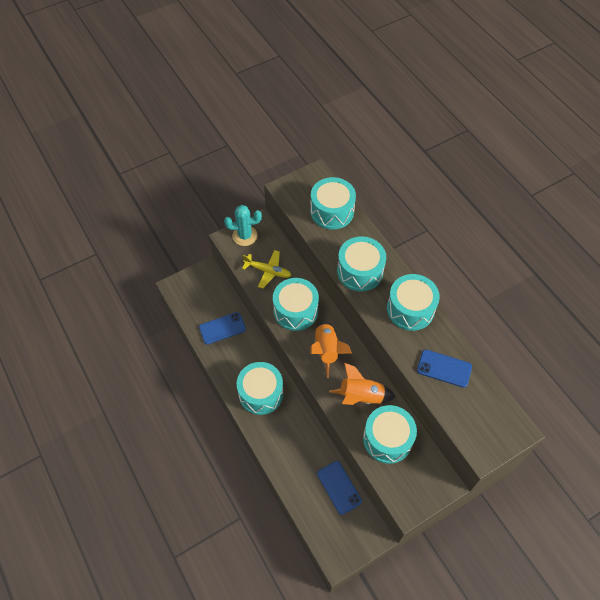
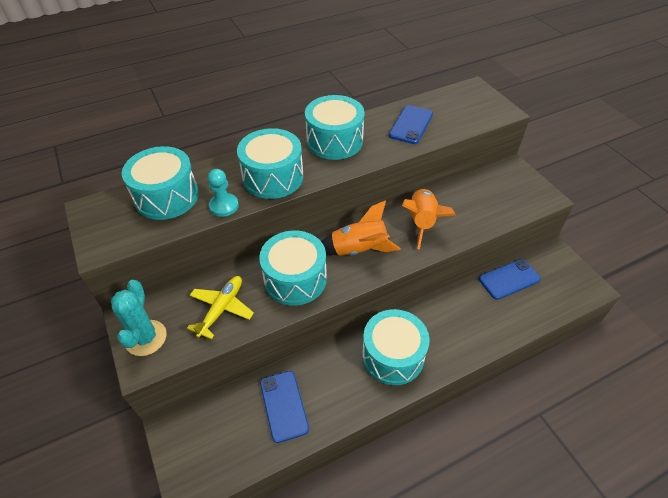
camera: 85 degrees left, 10 degrees down
turquoise drum [363,405,417,464] -> none
none -> turquoise pawn [208,169,239,217]

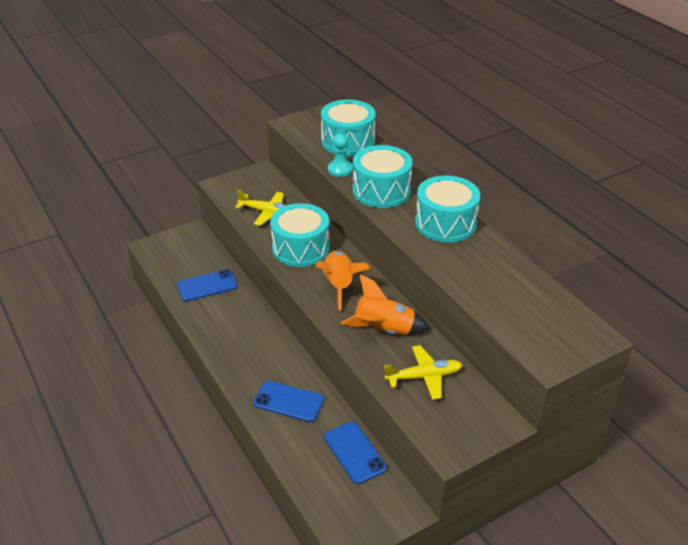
camera: 85 degrees right, 10 degrees down
turquoise cactus [111,280,167,356] -> none
turquoise drum [362,309,430,385] -> none
blue phone [389,105,433,144] -> blue phone moved to [253,381,324,422]
none -> yellow plane [384,345,462,400]

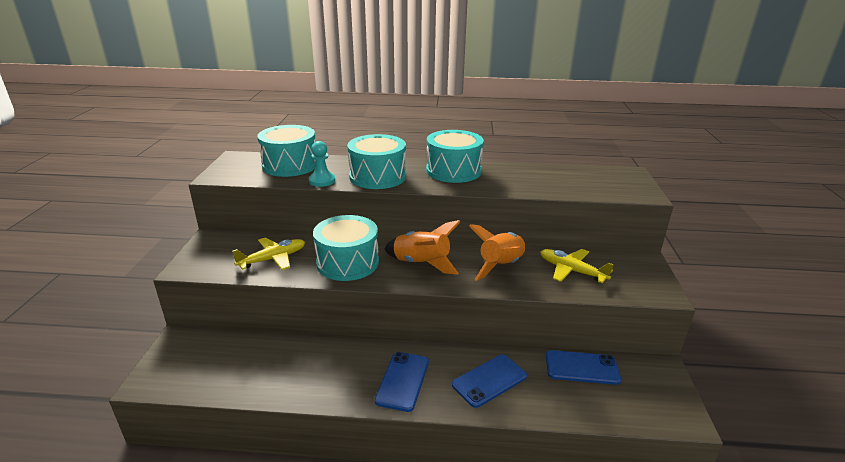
camera: 55 degrees left, 10 degrees down
blue phone [177,269,238,301] -> blue phone moved to [375,352,429,412]
yellow plane [384,345,462,400] -> yellow plane turned 75 degrees counterclockwise [540,249,614,283]

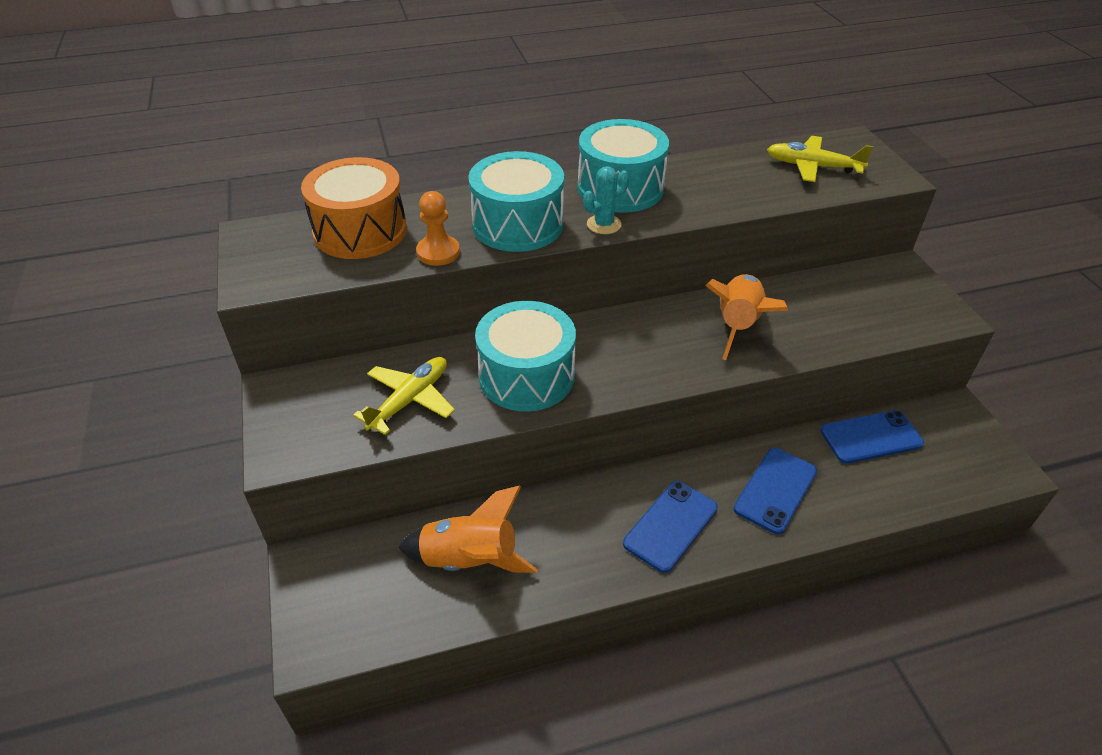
camera: 20 degrees left, 15 degrees up
turquoise drum [257,125,316,177] -> orange drum [301,157,407,259]
turquoise pawn [309,141,335,187] -> orange pawn [416,191,460,266]
blue phone [375,352,429,412] -> blue phone turned 45 degrees clockwise [623,481,718,573]
orange rocket [384,220,461,275] -> orange rocket moved to [398,485,538,573]
yellow plane [540,249,614,283] -> yellow plane moved to [767,136,873,182]
none -> turquoise cactus [583,166,629,234]

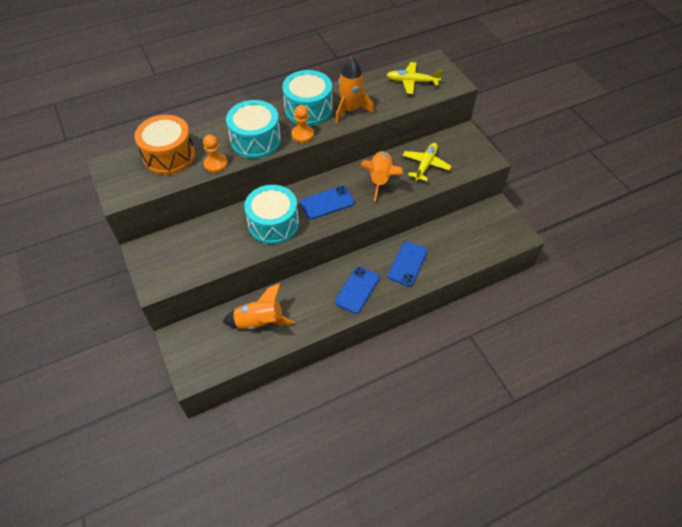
camera: 10 degrees left, 10 degrees up
yellow plane [353,357,455,435] -> yellow plane moved to [402,143,452,181]
turquoise cactus [583,166,629,234] -> orange pawn [291,105,314,143]
blue phone [820,410,924,464] -> blue phone moved to [300,186,355,219]
none -> orange rocket [336,56,374,123]

